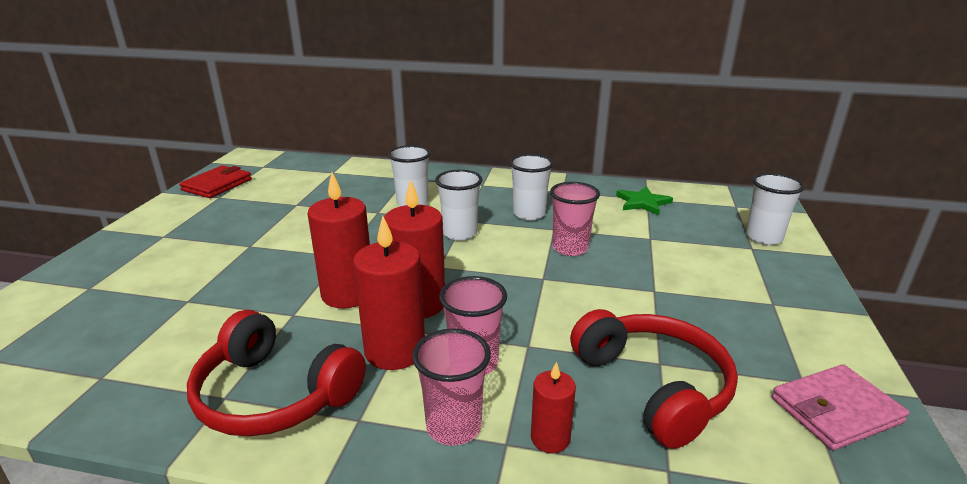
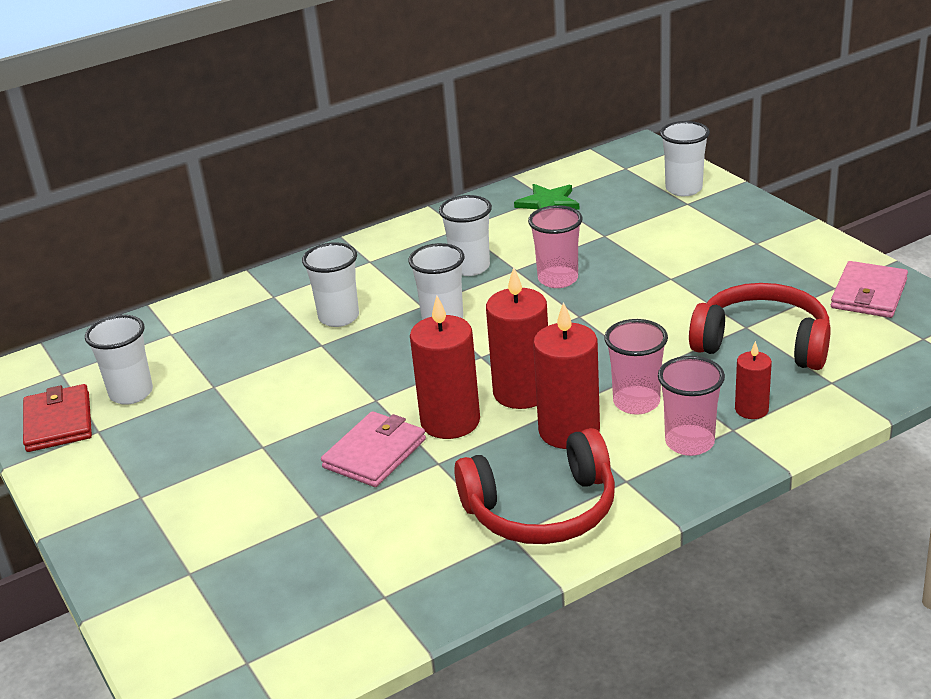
camera: 40 degrees left, 5 degrees up
none -> white cup [85,315,153,405]
none -> pink wallet [321,411,426,487]

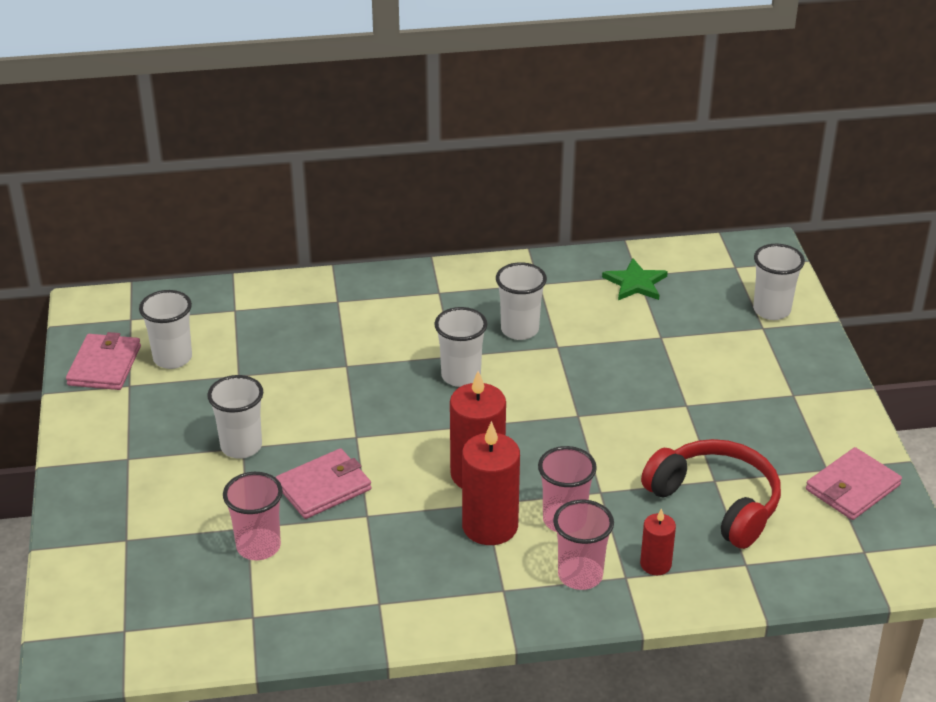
camera: 20 degrees right, 5 degrees up
red wallet [23,384,92,452] -> pink wallet [66,332,141,390]
white cup [302,242,359,327] -> white cup moved to [207,375,263,459]
red candle [410,295,480,439] -> none
red headphones [454,428,615,544] -> none
pink cup [528,205,583,288] -> pink cup moved to [223,472,283,560]

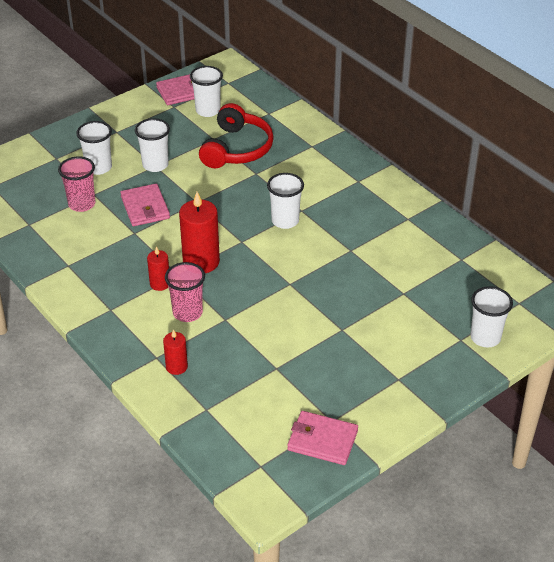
camera: 60 degrees right, 5 degrees up
pink wallet [275,448,371,519] -> pink wallet turned 45 degrees clockwise [120,184,170,226]
red candle [462,421,520,545] -> red candle [147,246,169,291], size x0.54
white cup [496,262,547,340] -> white cup moved to [76,121,112,175]
pink cup [553,500,614,590] -> none
green star [602,258,668,300] -> none
red headphones [641,439,781,549] -> red headphones moved to [199,103,274,168]

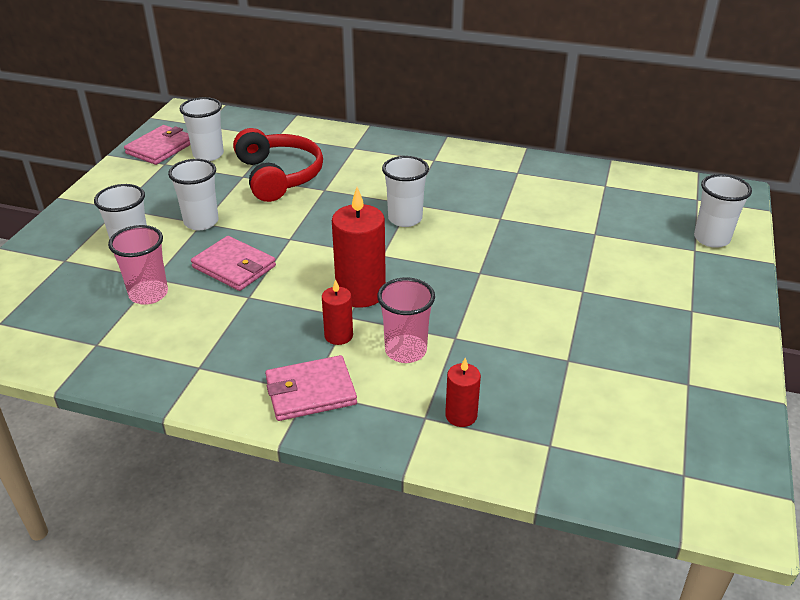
camera: 35 degrees left, 5 degrees down
pink wallet [287,411,358,465] -> pink wallet moved to [265,355,357,421]

